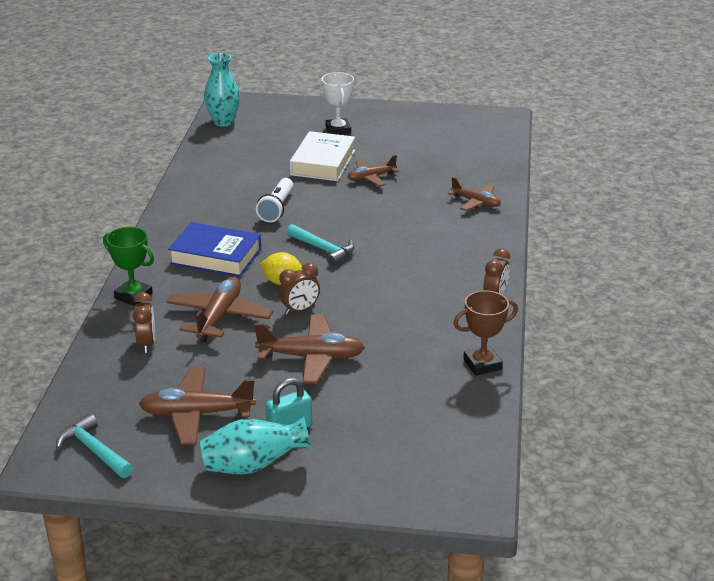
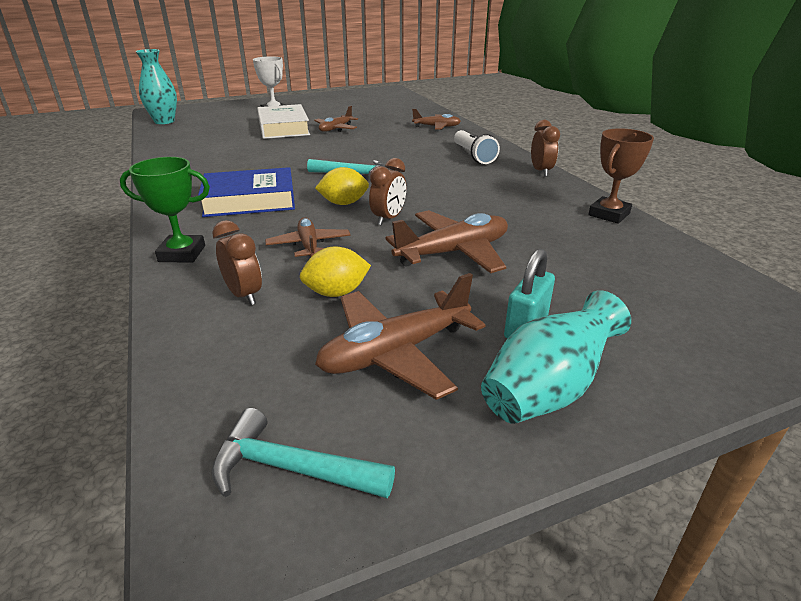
camera: 30 degrees left, 0 degrees up
brown plane [166,277,273,342] -> brown plane [265,217,351,257], size x0.62
white flashlight [256,178,293,222] -> white flashlight moved to [454,130,500,164]
none -> yellow lemon [300,246,371,297]

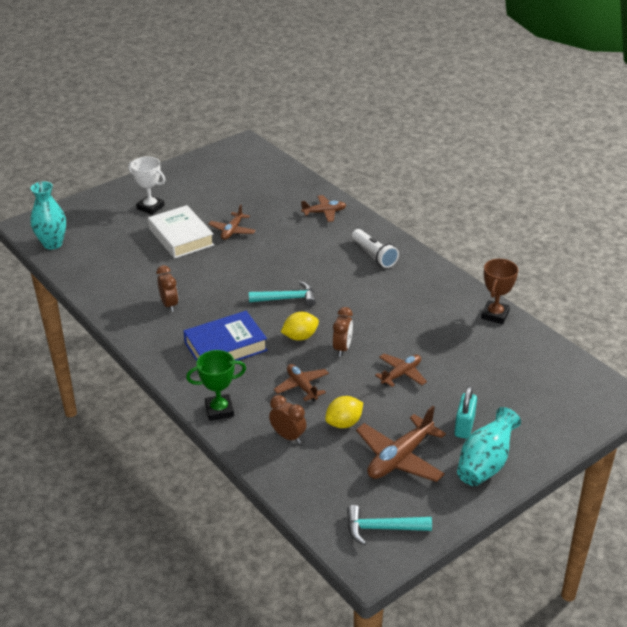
camera: 15 degrees left, 5 degrees up
brown plane [385,210,508,273] -> brown plane [375,353,427,387], size x0.62
brown clock [531,120,560,177] -> brown clock moved to [157,265,178,312]

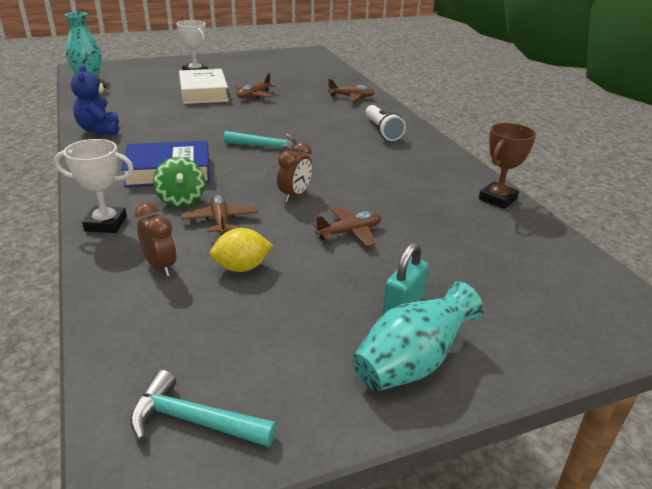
camera: 15 degrees right, 5 degrees down
brown clock [157,265,178,312] -> none
green trophy [186,350,246,421] -> white trophy [54,139,134,233]
yellow lemon [281,312,319,341] -> none
brown plane [356,406,446,482] -> none
none -> blue teddy bear [71,65,119,135]
none -> green spinning top [153,157,205,207]

